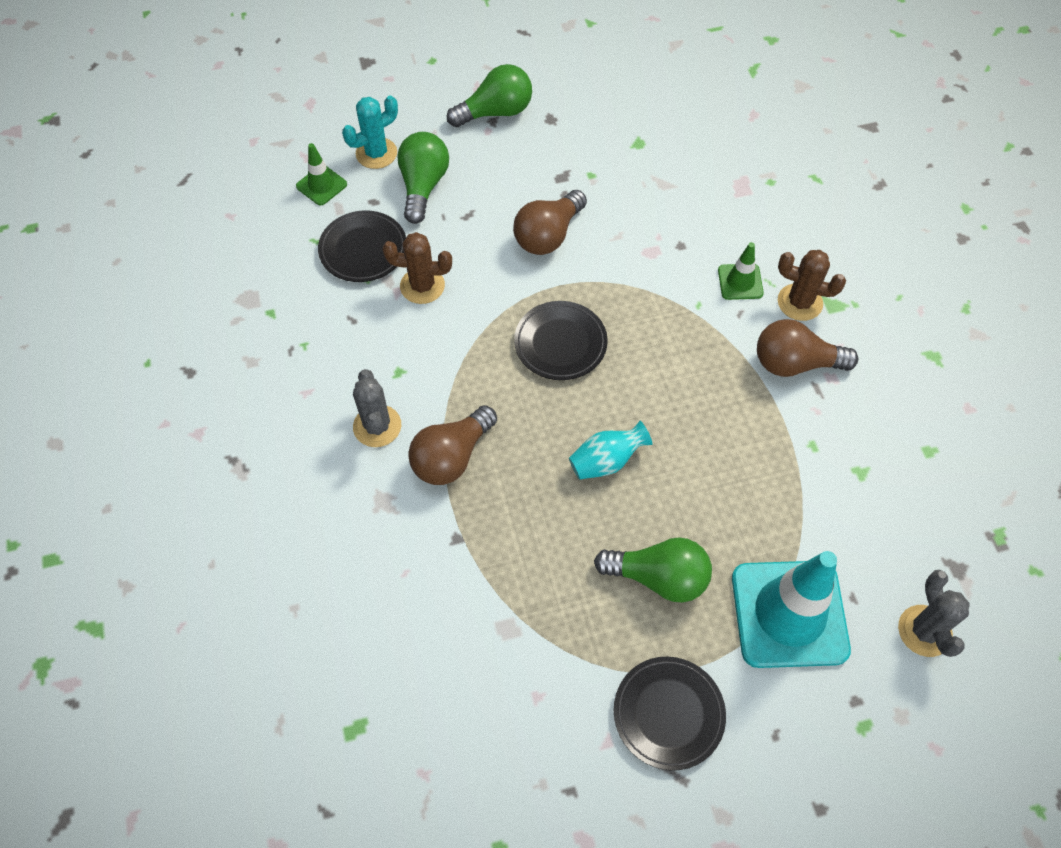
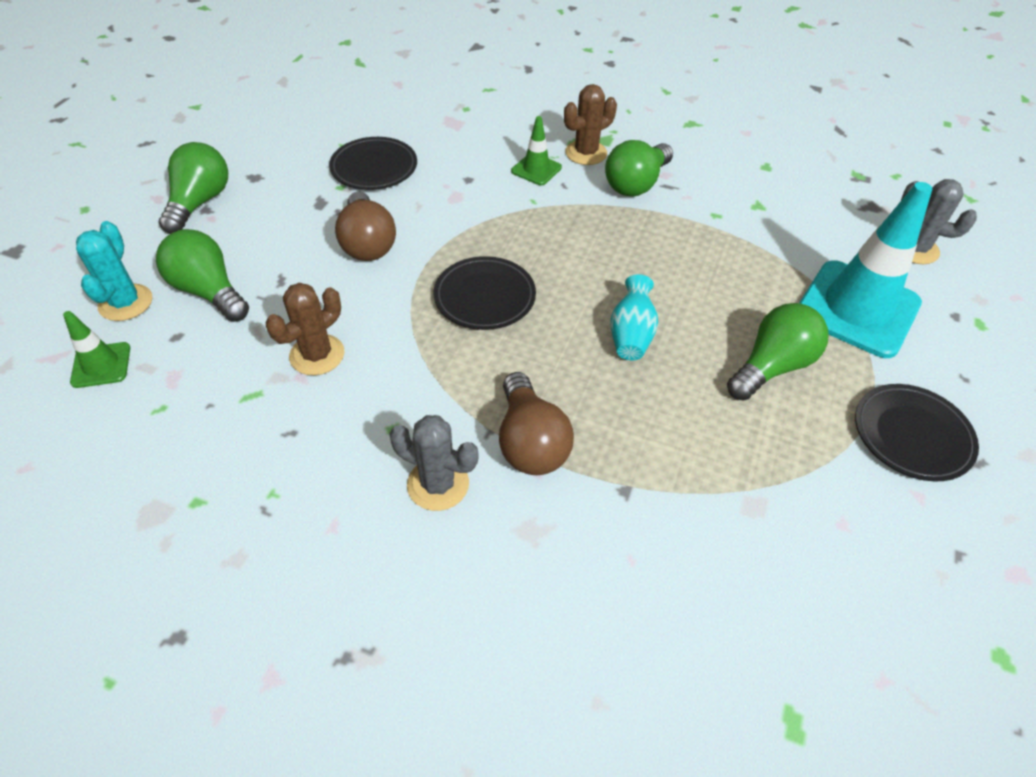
camera: 55 degrees left, 10 degrees down
black plate [318,210,406,282] -> black plate moved to [329,137,417,190]
brown light bulb [757,319,858,377] -> green light bulb [605,140,673,196]

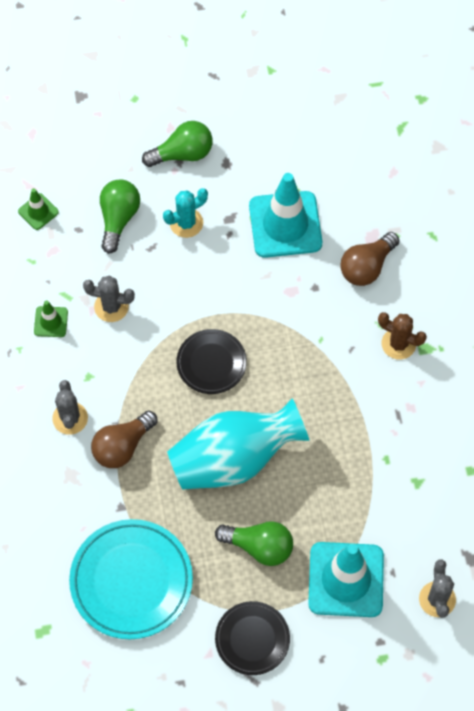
camera: 60 degrees right, 15 degrees up
turquoise cactus [76,221,152,321] -> turquoise cactus moved to [163,188,208,238]
brown cactus [266,283,345,375] -> grey cactus [83,276,135,322]
black plate [329,137,417,190] -> turquoise traffic cone [249,173,322,258]
brown light bulb [335,192,396,261] -> brown light bulb moved to [340,232,399,286]
green traffic cone [511,116,562,185] -> green traffic cone moved to [34,300,68,337]
green light bulb [605,140,673,196] -> none
turquoise vase [611,274,658,360] -> turquoise vase [167,398,310,490], size x2.32
none -> turquoise plate [69,519,193,639]

